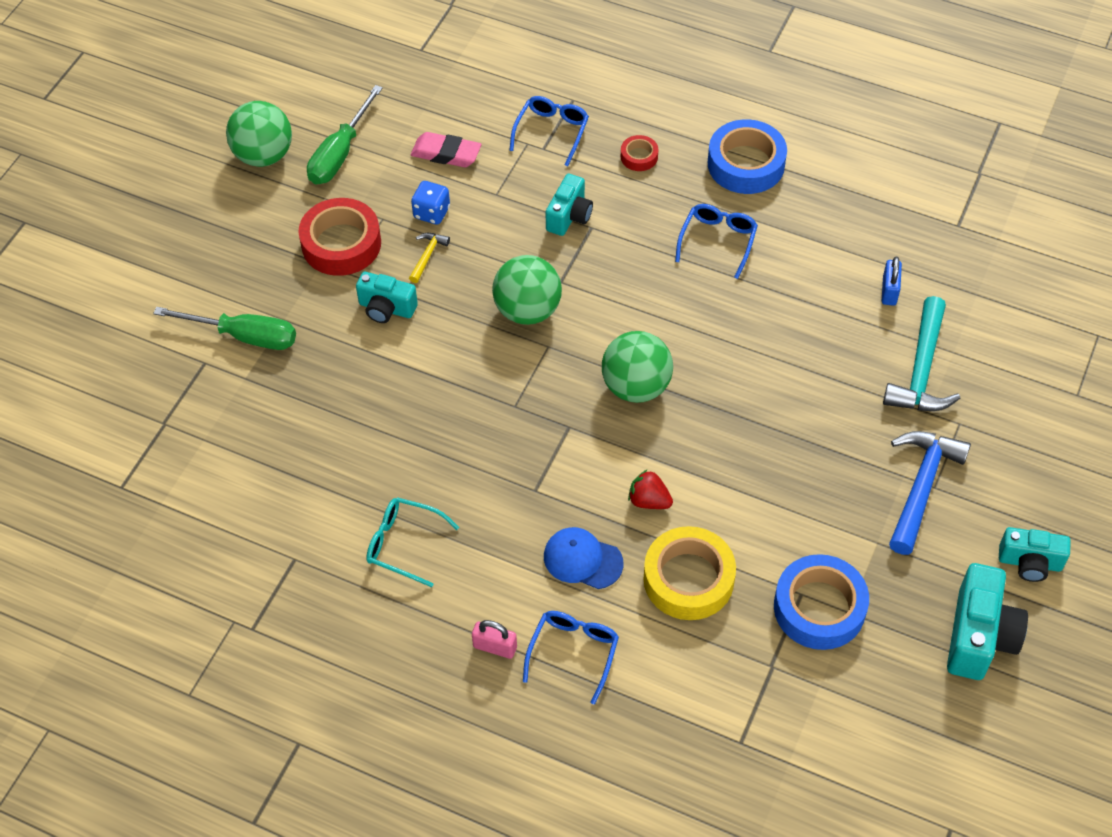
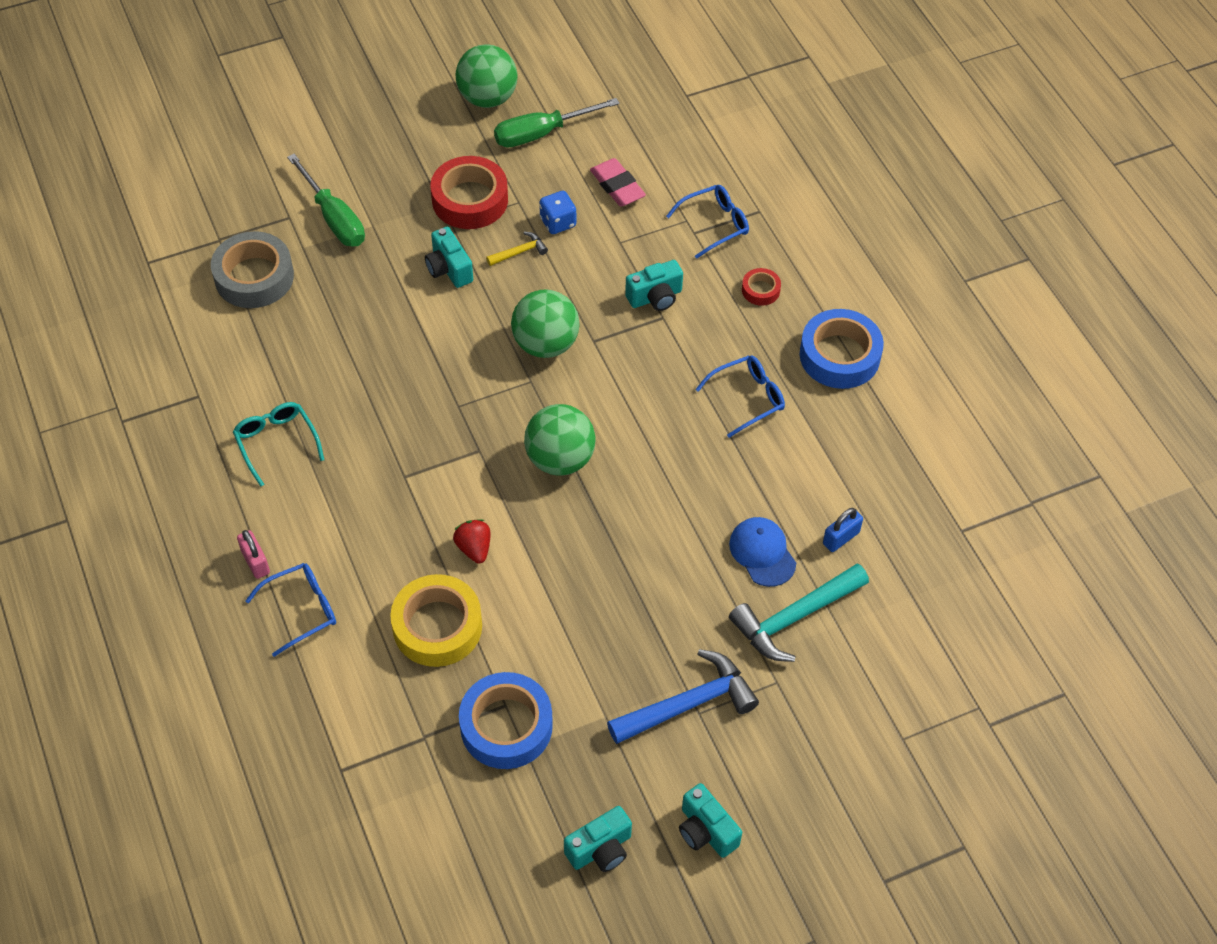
camera: 40 degrees right, 0 degrees up
blue cap [544,527,624,589] -> blue cap moved to [729,517,796,587]
turquoise camera [947,563,1028,680] -> turquoise camera [564,806,632,872], size x0.65
none -> grey tape [211,231,294,308]

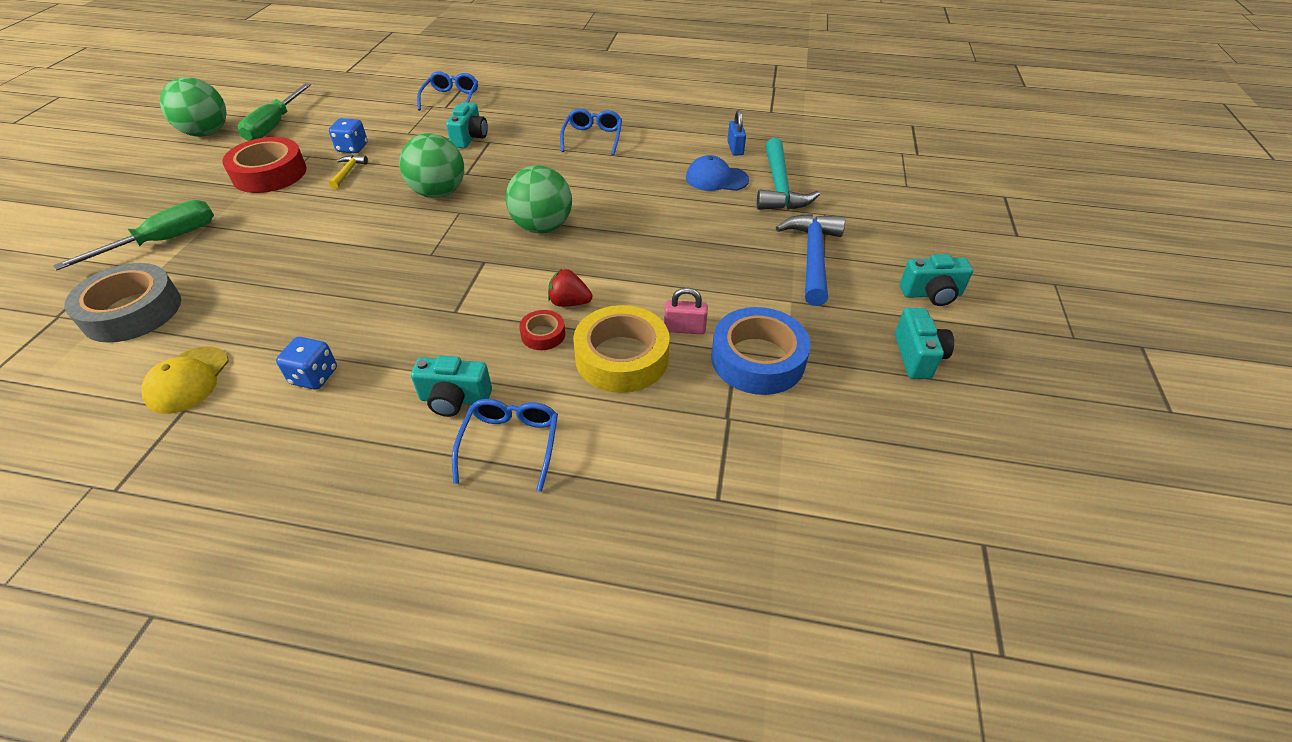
camera: 55 degrees left, 10 degrees down
turquoise glasses [233,402,324,487] -> blue dice [276,337,337,389]
pink padlock [237,530,270,579] -> pink padlock moved to [664,288,708,334]
green screwdriver [287,154,365,247] -> green screwdriver turned 45 degrees counterclockwise [53,200,214,270]
turquoise camera [425,227,473,288] -> turquoise camera moved to [411,356,492,417]
pink eraser [590,158,646,206] -> none
red tape [742,268,781,306] -> red tape moved to [519,310,565,350]
blue tape [800,309,884,389] -> none
none -> yellow cap [141,347,229,414]

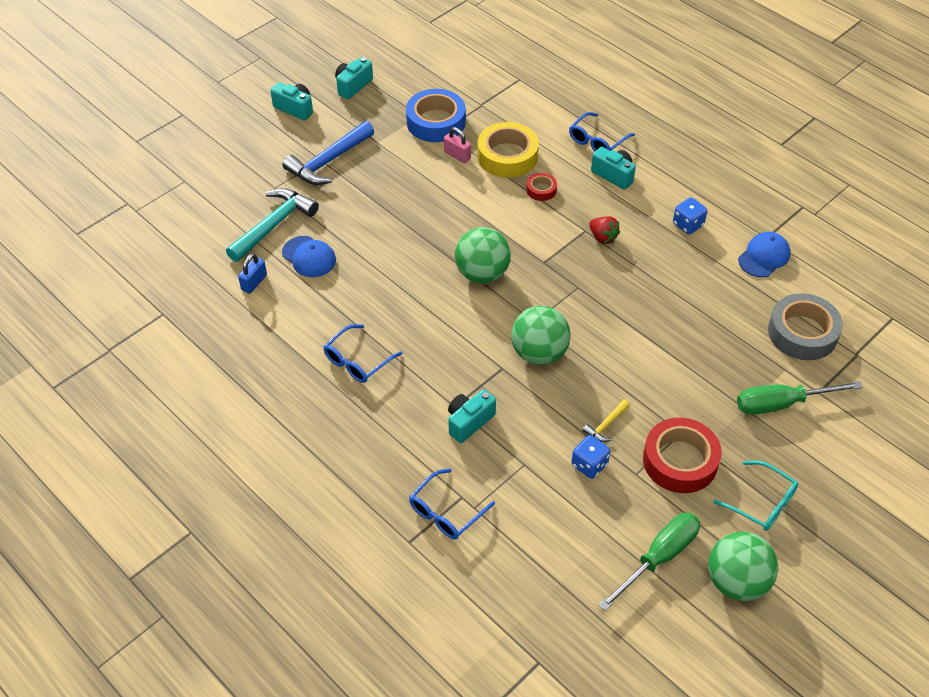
camera: 145 degrees left, 5 degrees up
yellow cap [141,347,229,414] -> blue cap [738,232,791,277]
red strawberry [548,269,592,307] -> red strawberry moved to [589,216,620,244]
none -> turquoise glasses [713,461,798,531]

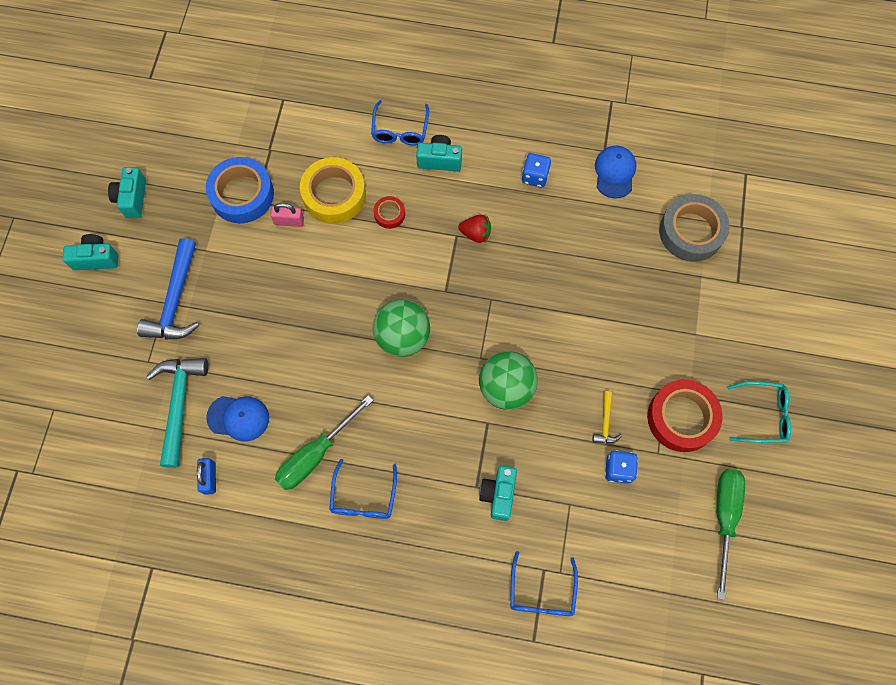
camera: 35 degrees left, 20 degrees up
green ball [708,532,778,601] -> none
green screwdriver [737,381,863,415] -> green screwdriver moved to [275,395,373,490]

